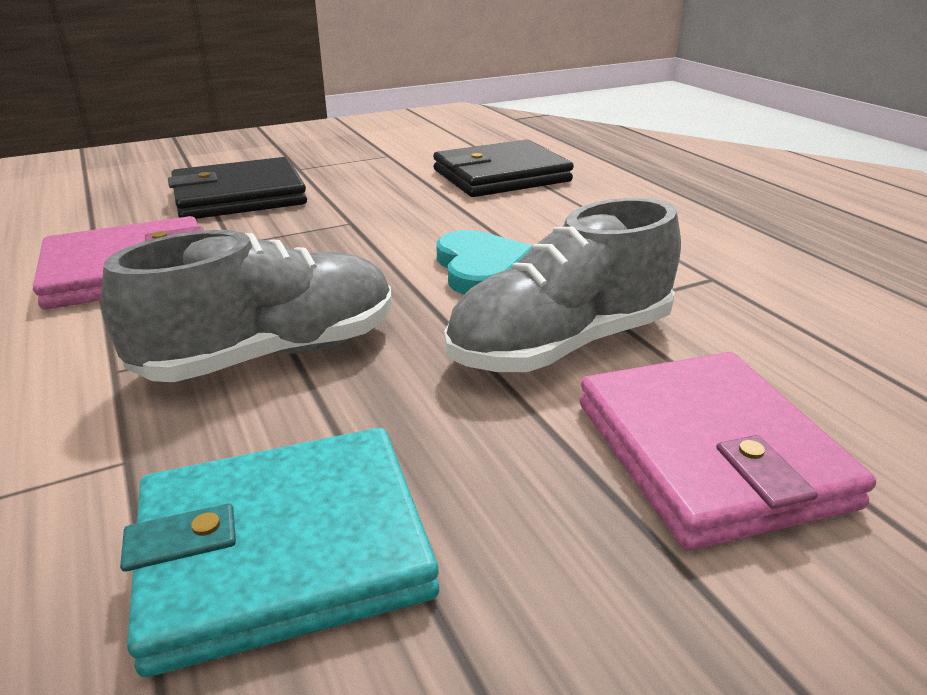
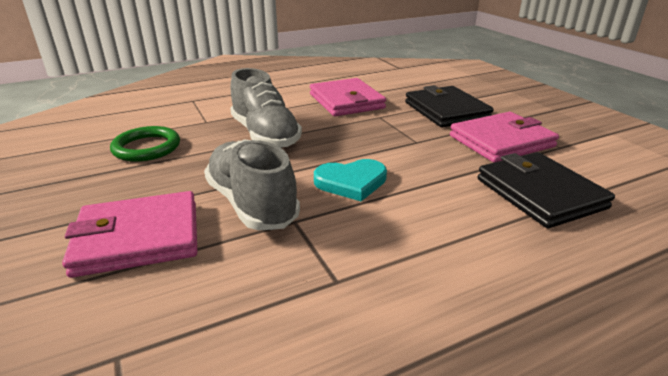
camera: 90 degrees right, 0 degrees up
turquoise wallet [120,428,439,677] -> green ring [110,126,180,162]
none -> pink wallet [450,112,559,163]

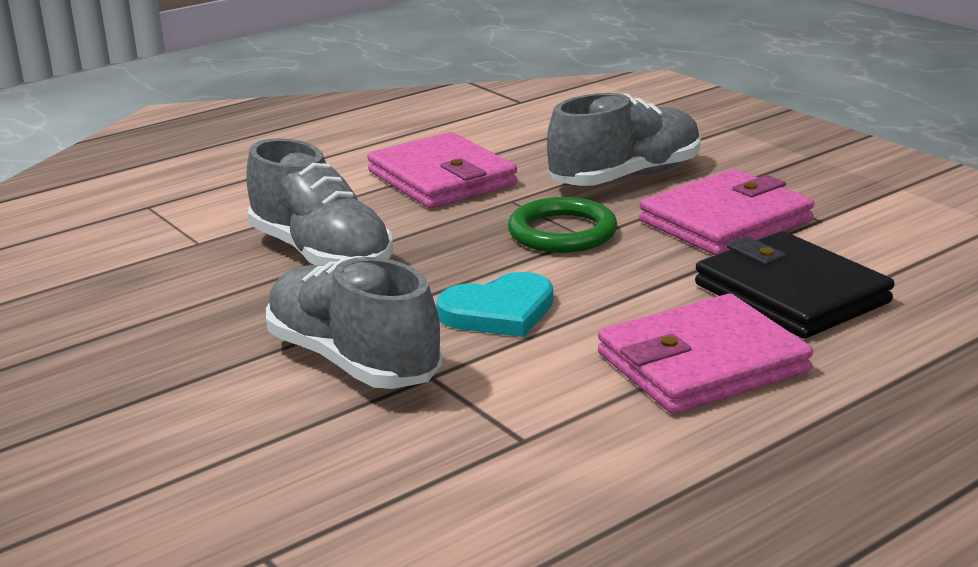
camera: 10 degrees left, 5 degrees down
pink wallet [62,191,197,278] -> pink wallet moved to [598,294,813,414]
green ring [110,126,180,162] -> green ring moved to [508,197,617,253]
black wallet [405,85,494,127] -> grey shoe [547,93,701,186]

